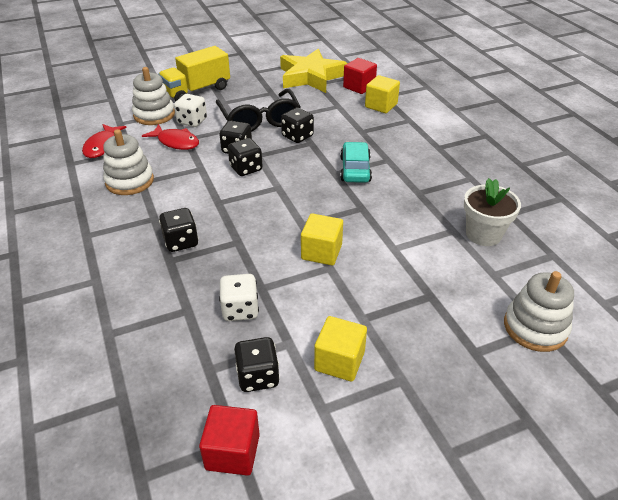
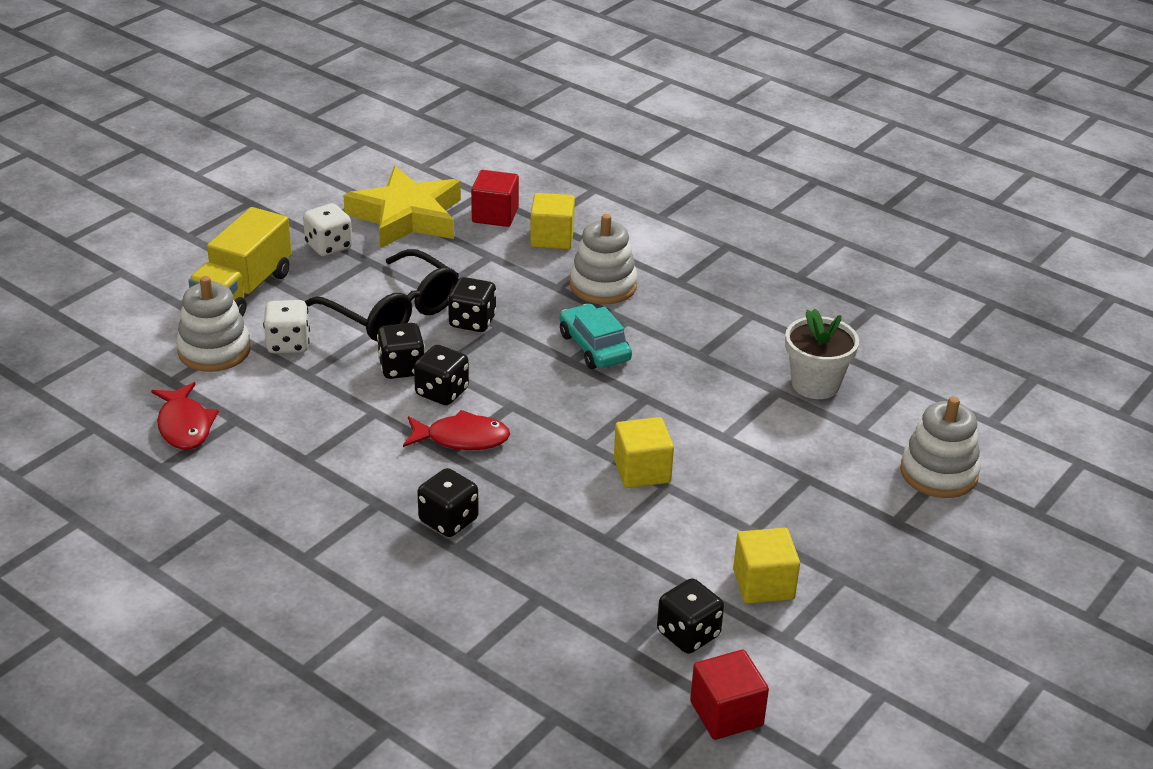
camera: 30 degrees left, 5 degrees down
white stacking toy [103,129,154,195] -> white stacking toy moved to [570,214,638,304]
red fish [142,124,199,150] -> red fish moved to [403,410,510,450]
white dice [219,274,259,321] -> white dice moved to [303,203,352,256]

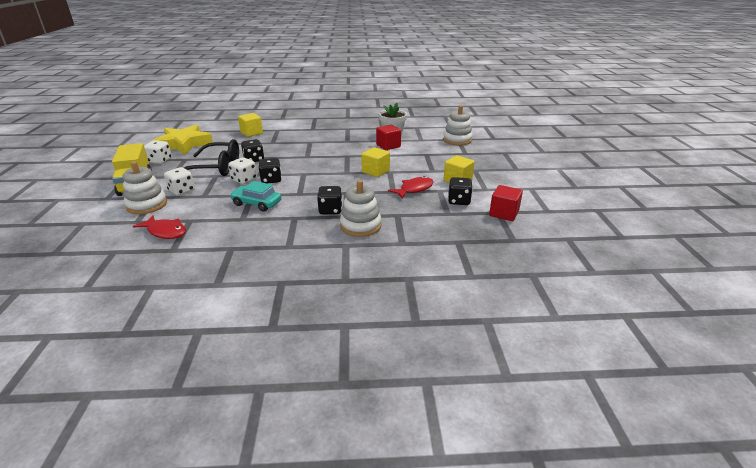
camera: 40 degrees left, 5 degrees down
black dice [377,323,425,379] -> white dice [228,157,257,184]
red fish [403,410,510,450] -> red fish moved to [388,176,434,199]
red cube [471,170,519,227] -> red cube moved to [376,125,401,150]
turquoise car [560,304,632,369] -> turquoise car moved to [230,181,281,211]
white stacking toy [570,214,638,304] -> white stacking toy moved to [340,180,381,237]

